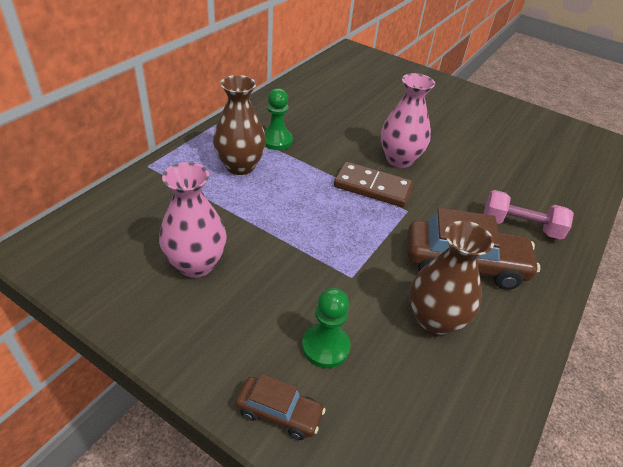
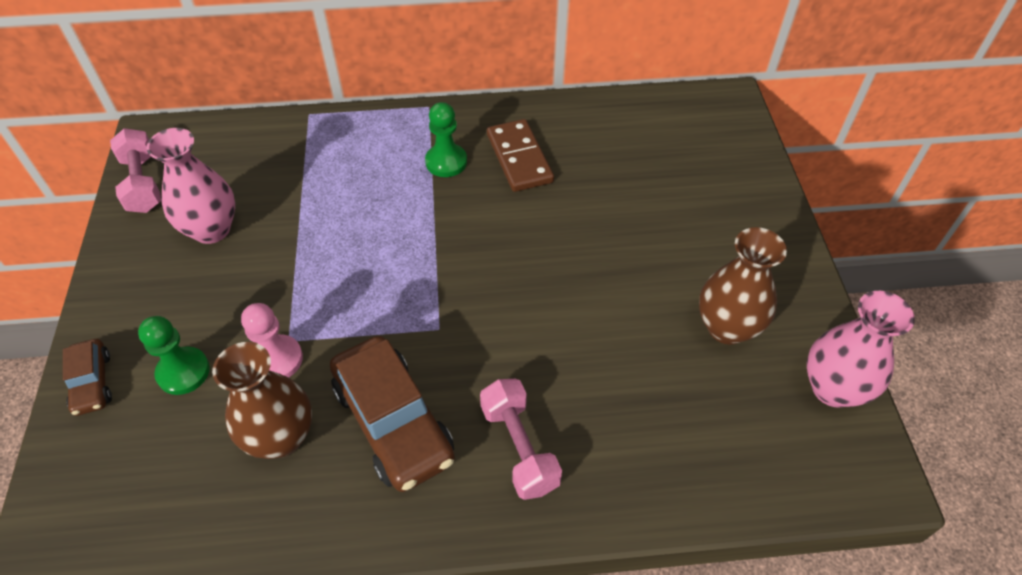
camera: 55 degrees right, 10 degrees up
brown vase [213,75,266,175] -> brown vase moved to [699,227,787,345]
brown domino [334,162,414,207] -> brown domino moved to [487,119,554,192]
pink vase [381,73,435,168] -> pink vase moved to [807,291,915,407]
none -> pink dumbbell [110,128,161,213]
none -> pink pawn [241,303,303,378]

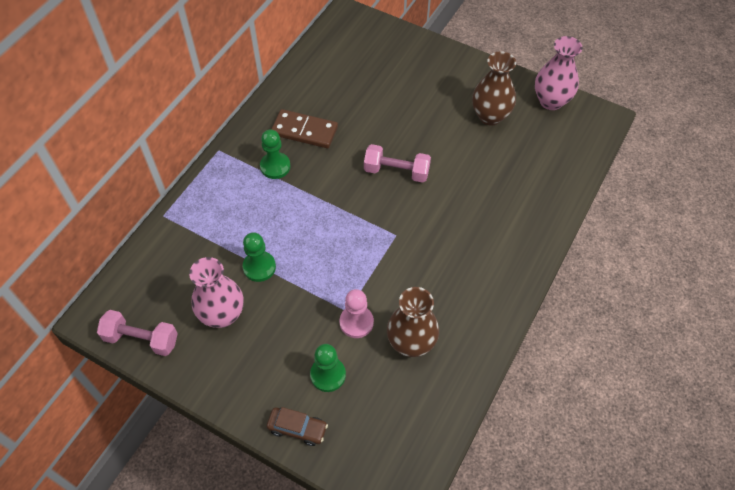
camera: 55 degrees left, 5 degrees up
brown car [330,336,455,492] -> none
pink dumbbell [480,379,562,500] -> pink dumbbell moved to [364,144,431,183]
none -> green pawn [243,233,276,282]

